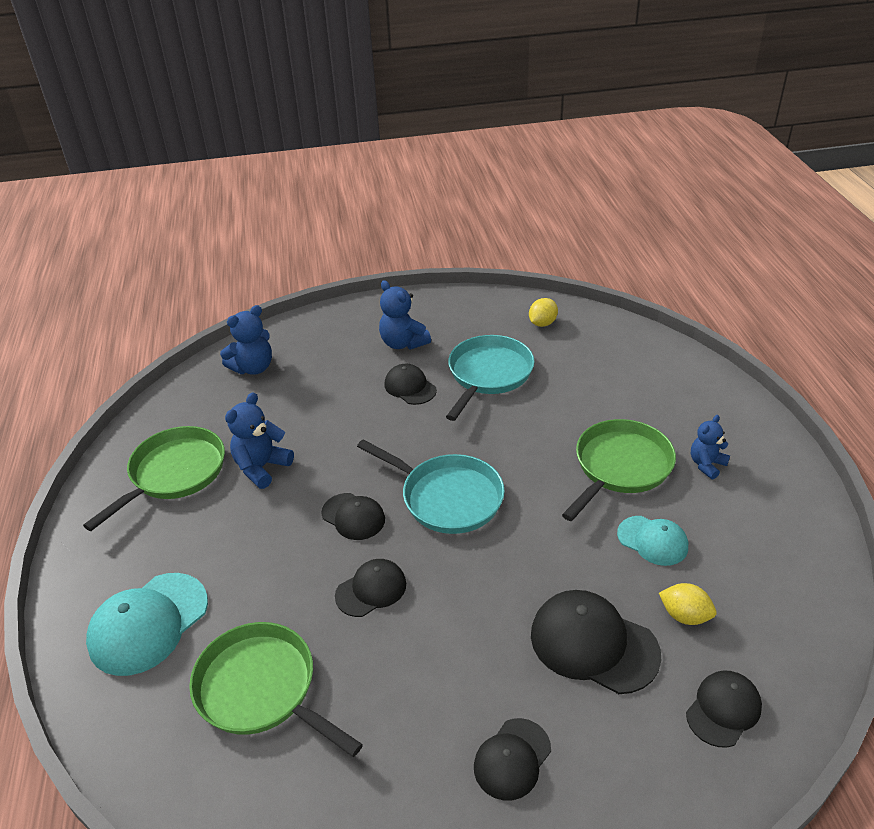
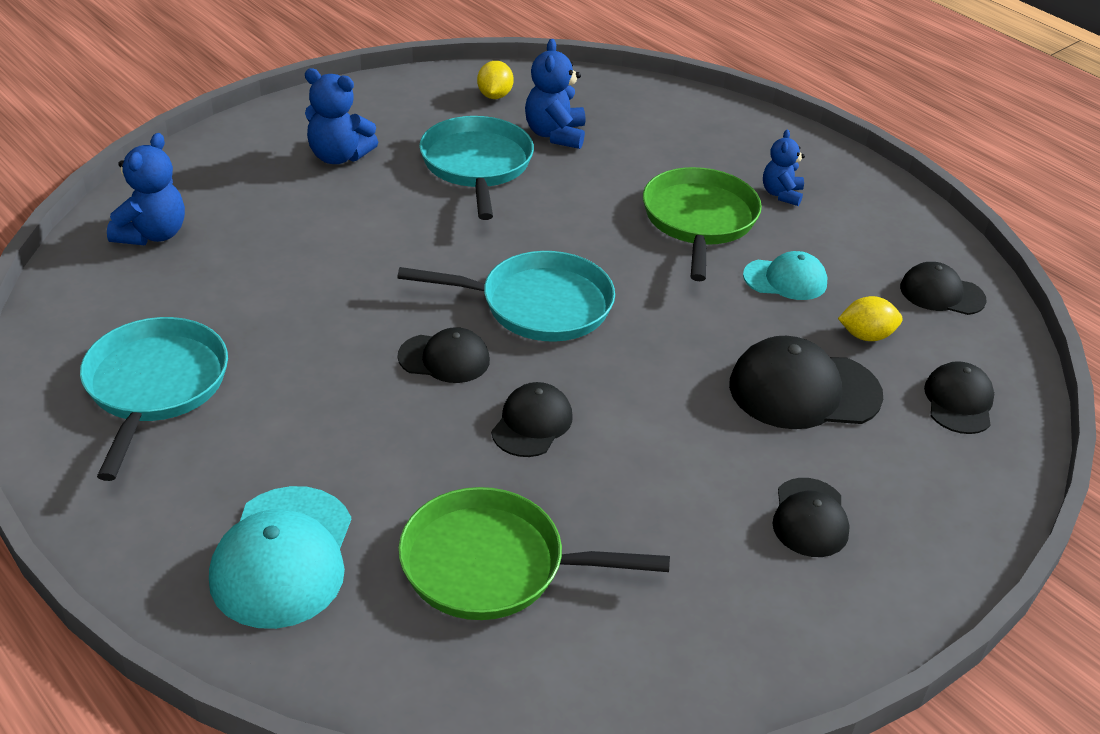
camera: 35 degrees left, 0 degrees up
green pan [83,426,225,531] -> turquoise pan [80,317,228,481]
blue teddy bear [225,392,294,489] -> blue teddy bear moved to [525,39,585,149]
black cap [385,364,437,405] -> black cap moved to [900,262,987,315]

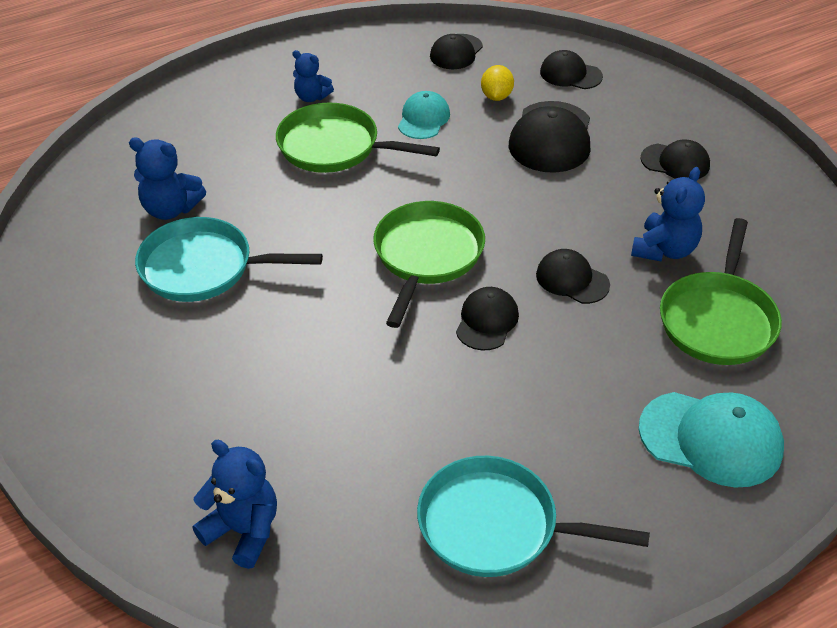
camera: 75 degrees left, 5 degrees up
blue teddy bear [305,68,378,164] -> blue teddy bear moved to [631,167,705,261]
turquoise pan [397,251,615,341] -> green pan [373,201,485,328]
yellow lemon [477,61,514,99] -> none

